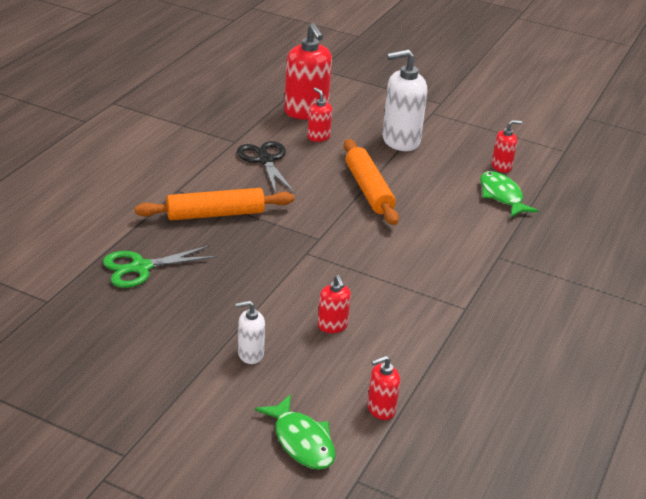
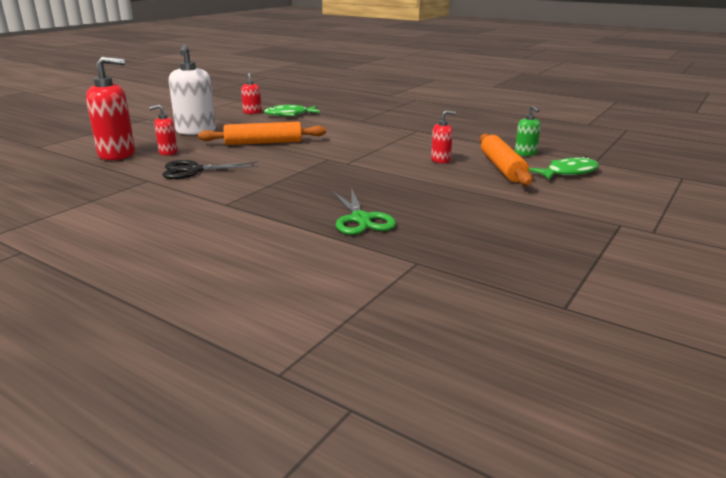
camera: 80 degrees left, 10 degrees down
orange rolling pin [135,188,294,220] -> orange rolling pin moved to [480,133,533,186]
white soap dispenser [235,301,265,364] -> none
red soap dispenser [367,356,400,420] -> green soap dispenser [515,106,541,156]

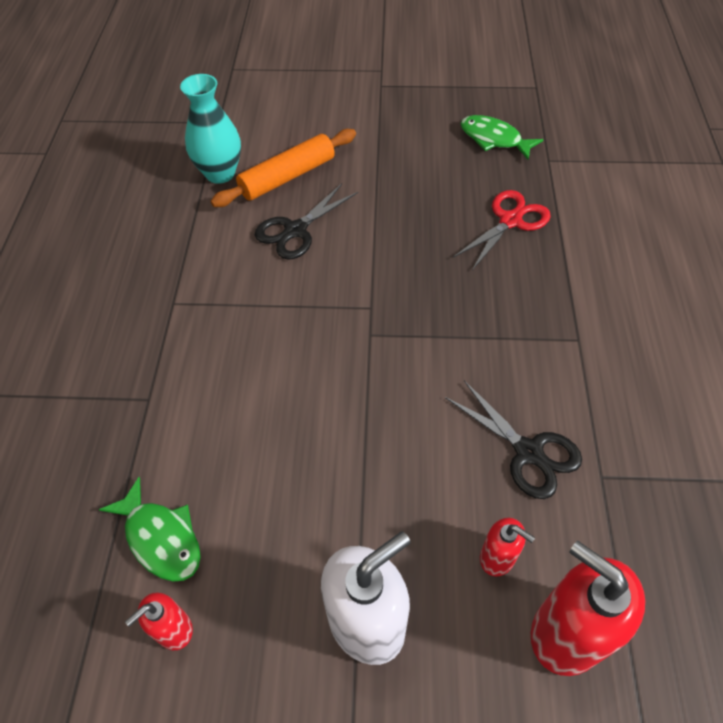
camera: 120 degrees left, 30 degrees up
orange rolling pin [198,122,326,145] -> none
green scissors [332,188,396,235] -> red scissors [453,190,551,270]
red soap dispenser [431,110,456,163] -> black scissors [255,184,358,260]
green soap dispenser [515,106,541,156] -> turquoise vase [180,74,241,184]
green fish [529,156,599,180] -> green fish moved to [460,115,544,160]

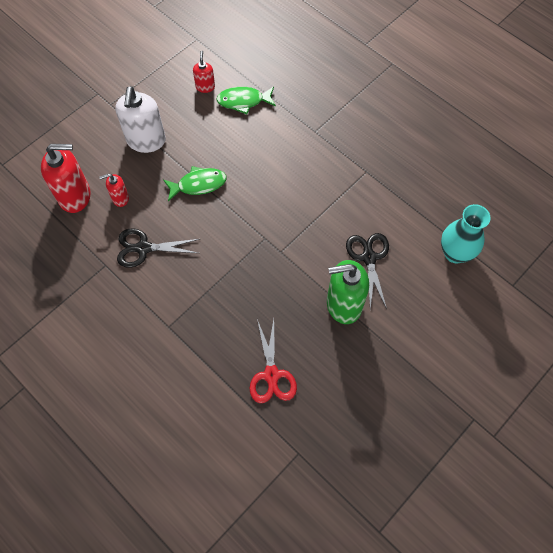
camera: 130 degrees right, 10 degrees up
orange rolling pin [211,129,356,207] -> none
green fish [460,115,544,160] -> green fish moved to [163,166,227,201]
none -> green soap dispenser [327,260,369,324]

